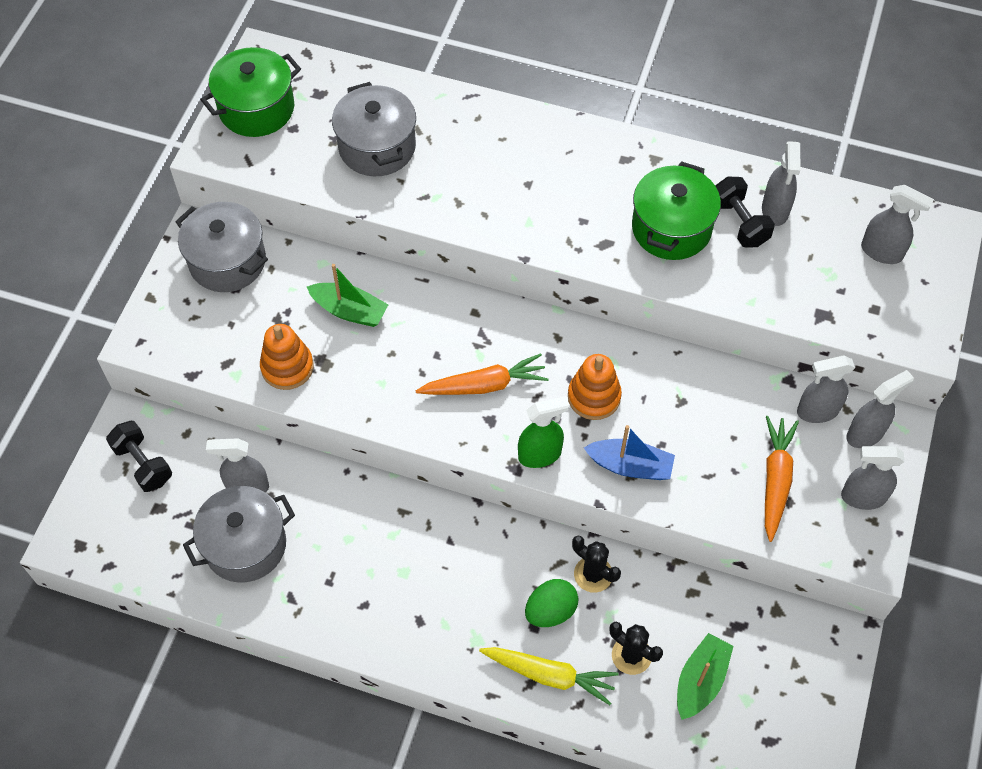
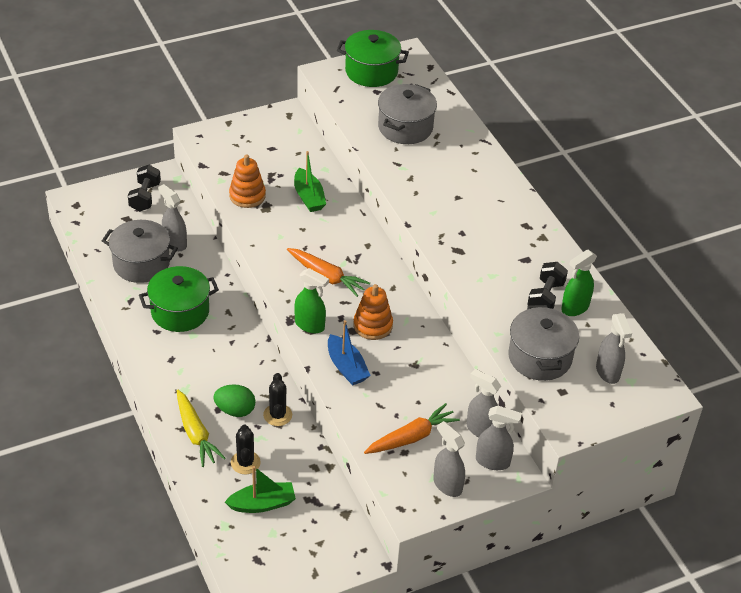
camera: 45 degrees right, 15 degrees down
grey pot [175,202,268,292] -> grey pot moved to [508,305,579,381]
green pot [632,161,721,260] -> green pot moved to [139,266,219,332]
grey spray bottle [762,141,800,226] -> green spray bottle [561,250,597,316]

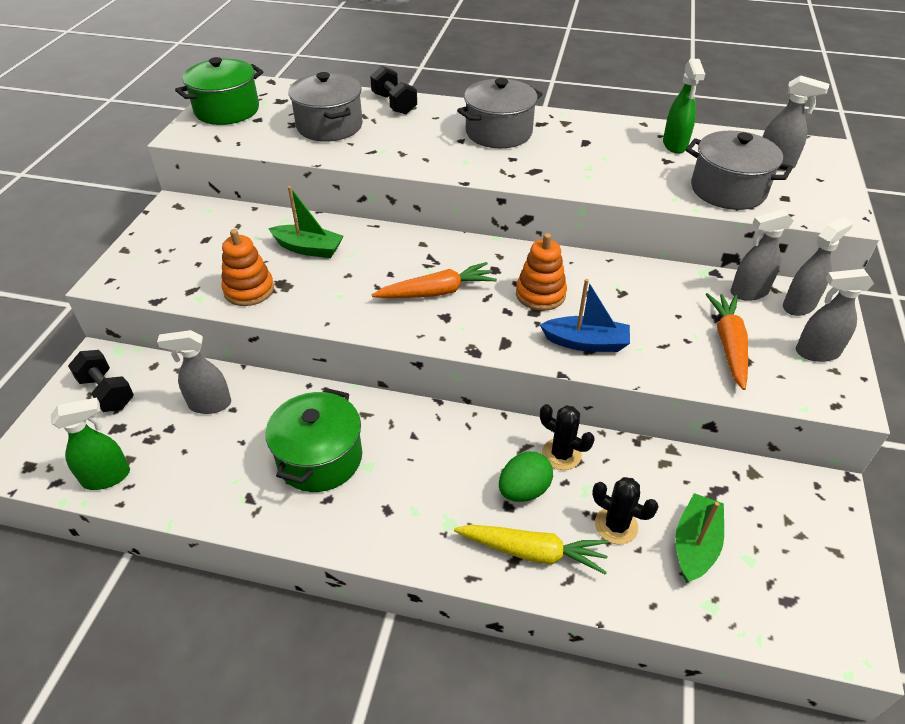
camera: 50 degrees left, 0 degrees up
grey pot [102,220,178,283] -> grey pot moved to [457,78,542,148]
green spray bottle [294,268,329,333] -> green spray bottle moved to [51,398,130,490]
black dumbbell [527,262,568,309] -> black dumbbell moved to [370,66,417,115]

